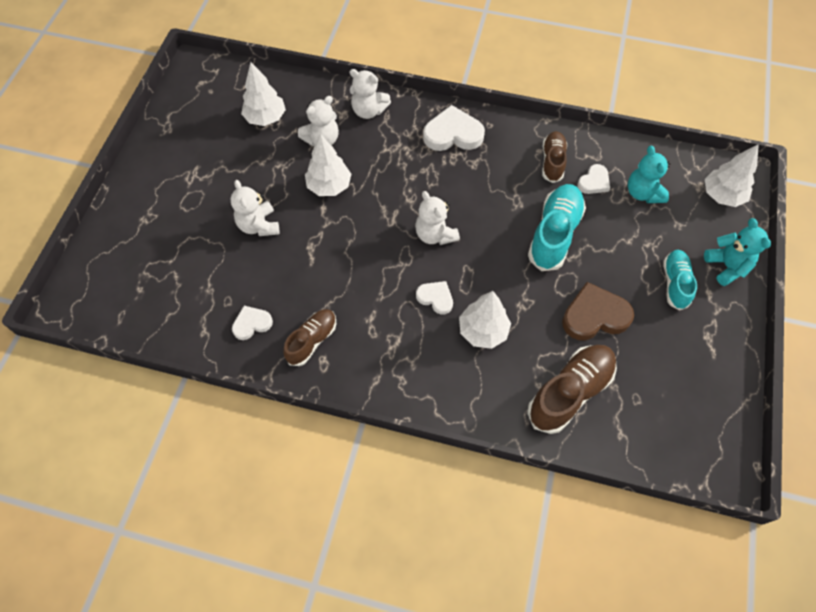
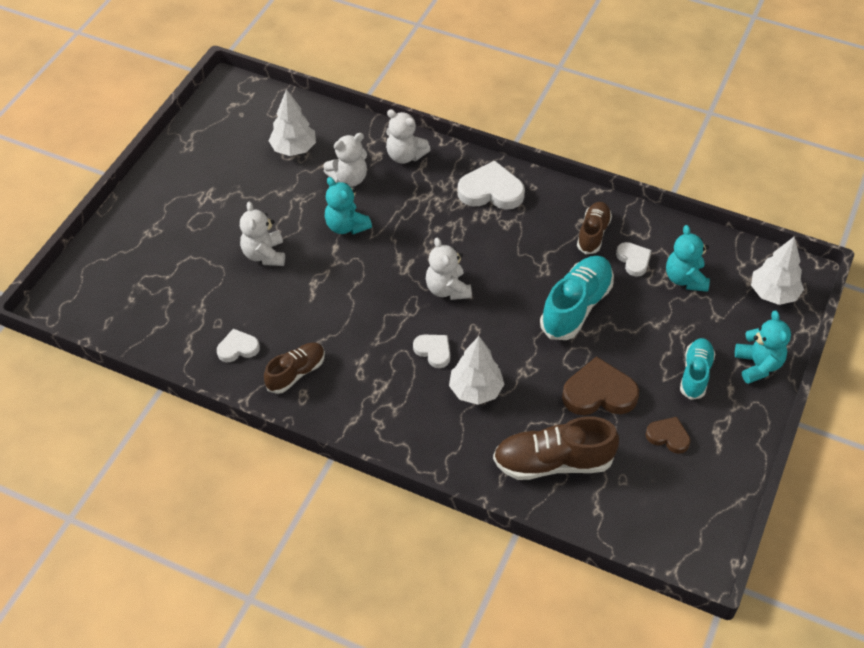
camera: 10 degrees right, 10 degrees down
white tree [305,134,351,196] -> turquoise teddy bear [324,177,372,234]
brown shoe [527,345,617,434] -> brown shoe turned 150 degrees counterclockwise [493,416,619,480]
white heart [577,164,610,194] -> white heart turned 75 degrees counterclockwise [616,242,652,277]
none -> brown heart [645,417,691,454]

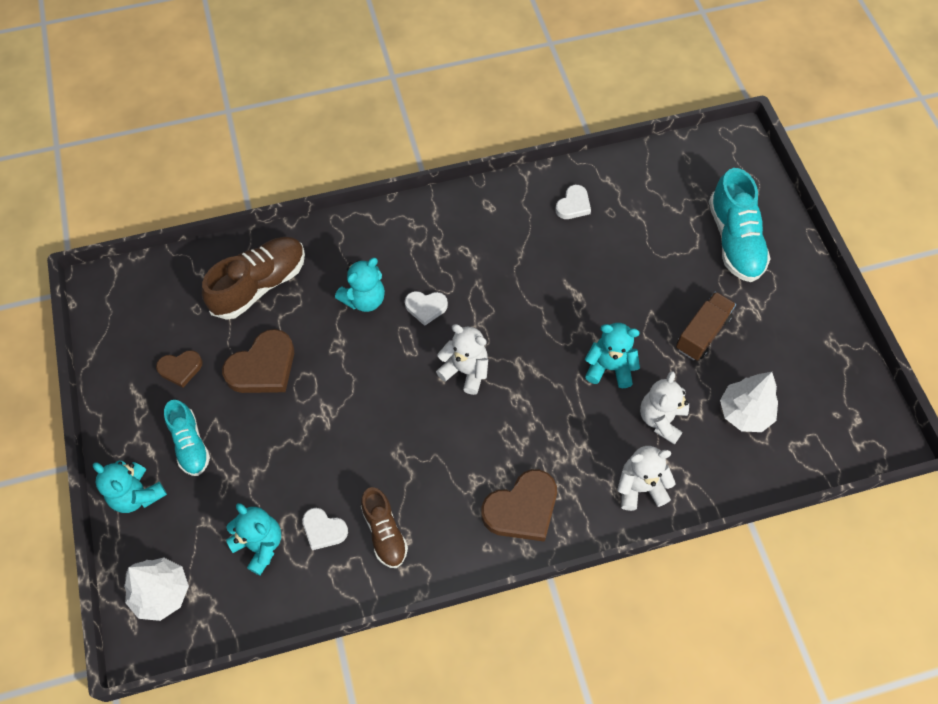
camera: 140 degrees right, 10 degrees up
white teddy bear [240,201,285,266] -> none
brown shoe [264,343,325,394] -> none
white tree [449,336,504,405] -> turquoise teddy bear [335,258,385,312]
white heart [458,161,525,210] -> brown heart [481,469,557,542]
turquoise shoe [540,256,614,340] -> turquoise shoe moved to [709,168,771,282]
none -> brown truck [676,292,736,361]

